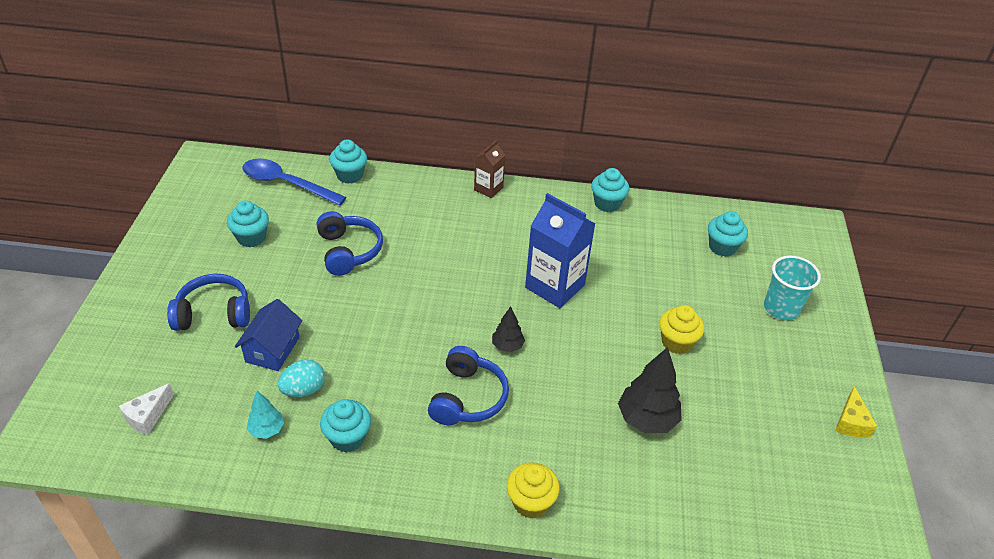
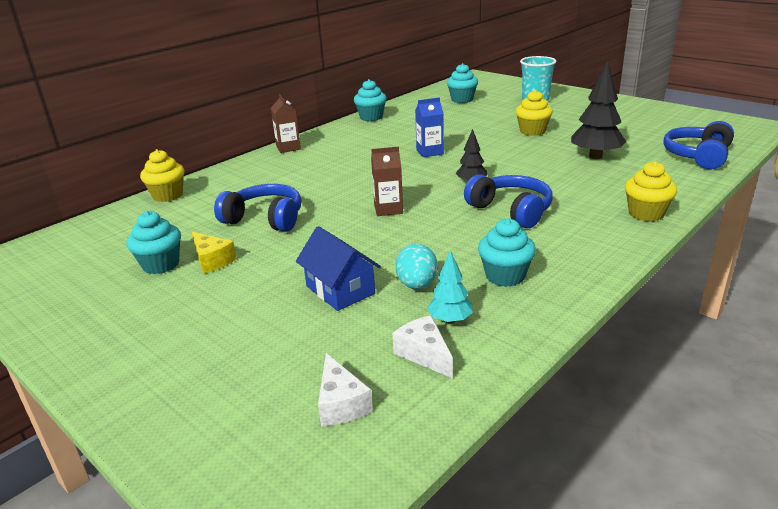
camera: 50 degrees left, 15 degrees down
blue headphones [167,274,250,331] -> blue headphones moved to [663,121,734,169]
blue spoon [243,159,347,206] -> none
turquoise cupcake [329,140,367,184] -> yellow cupcake [140,149,184,202]
blue carton [525,193,596,308] -> blue carton [415,97,444,157], size x0.55
yellow cheese [835,386,877,438] -> yellow cheese moved to [192,232,237,274]
none -> brown carton [371,147,403,216]
none -> white cheese [393,315,453,378]

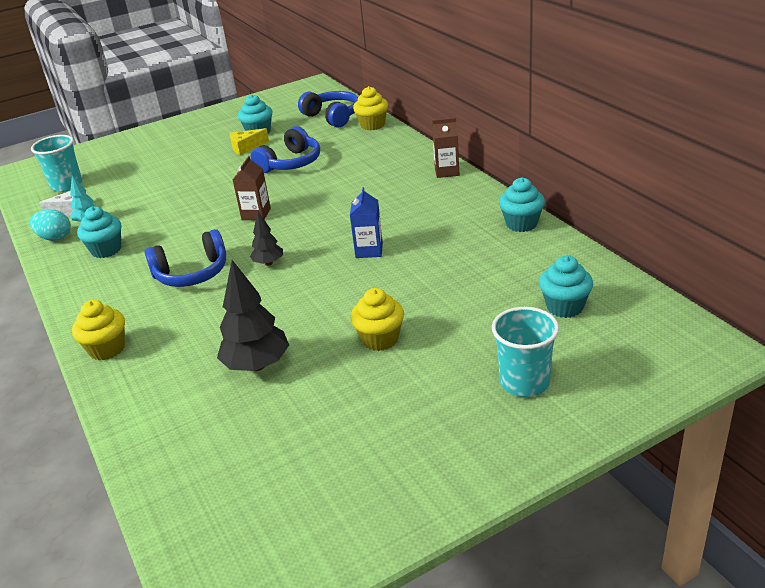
camera: 110 degrees right, 5 degrees up
blue house [296,226,381,311] -> none
white cheese [318,353,373,426] -> turquoise cup [31,135,82,192]
turquoise egg [396,244,438,289] -> turquoise egg moved to [30,209,71,241]
blue headphones [663,121,734,169] -> blue headphones moved to [298,91,358,128]

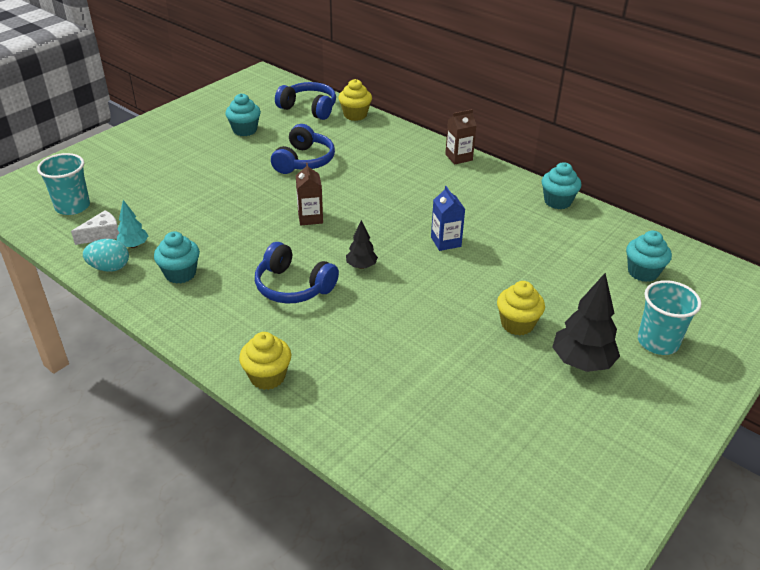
camera: 25 degrees left, 5 degrees up
blue headphones [145,229,226,287] -> blue headphones turned 75 degrees clockwise [255,242,339,304]
black tree [217,260,289,371] -> black tree moved to [552,273,620,372]
yellow cheese [230,128,269,155] -> none

